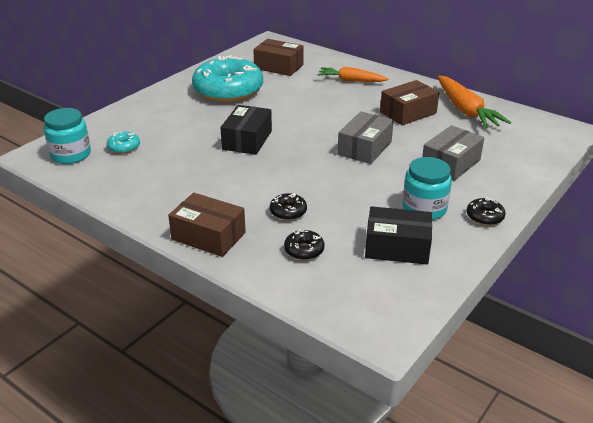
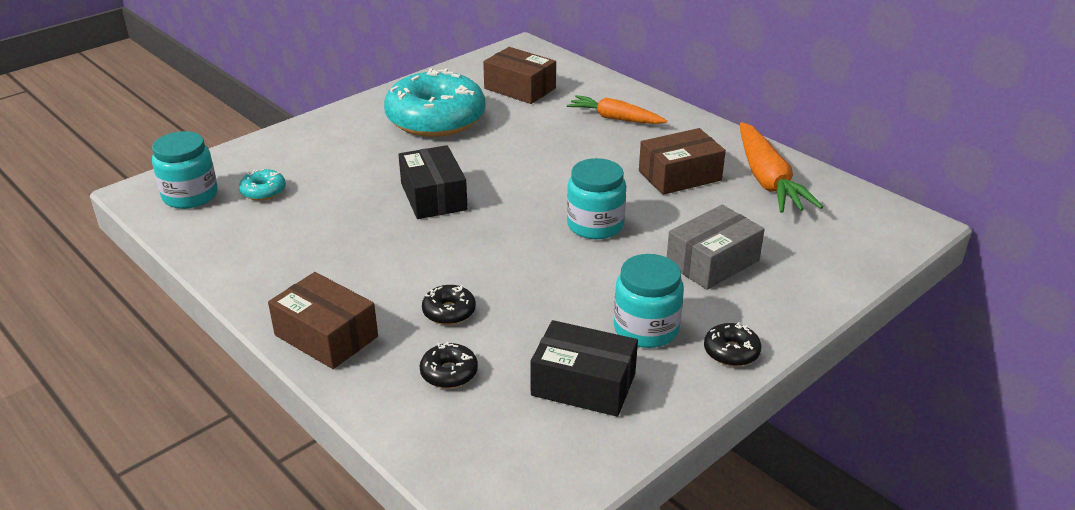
camera: 10 degrees right, 0 degrees up
black box [220,105,272,155] -> black box turned 45 degrees counterclockwise [398,145,468,219]
grey box [338,111,394,164] -> turquoise jar [567,158,626,239]

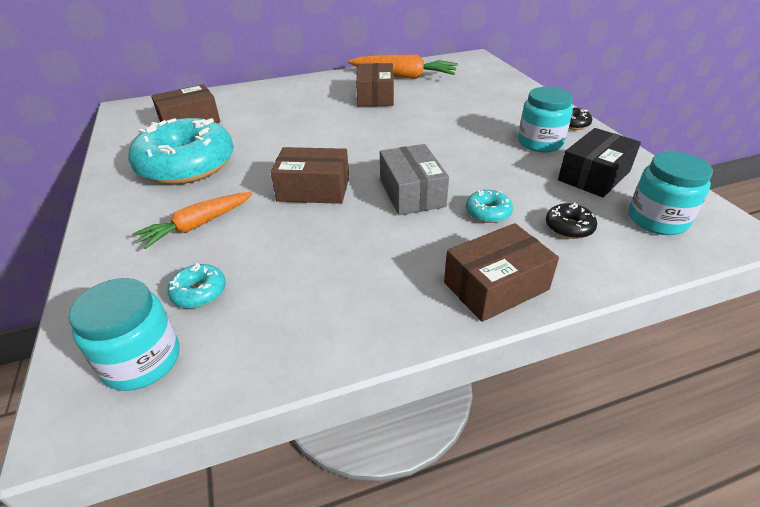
camera: 65 degrees left, 5 degrees up
black box [398,145,468,219] -> brown box [271,147,349,204]
black donut [422,285,476,325] -> turquoise donut [466,190,513,223]
orange carrot [567,95,667,124] -> orange carrot moved to [133,192,252,249]
turquoise jar [567,158,626,239] -> turquoise jar moved to [629,152,713,235]
grey box [667,205,765,290] -> grey box moved to [380,144,449,215]

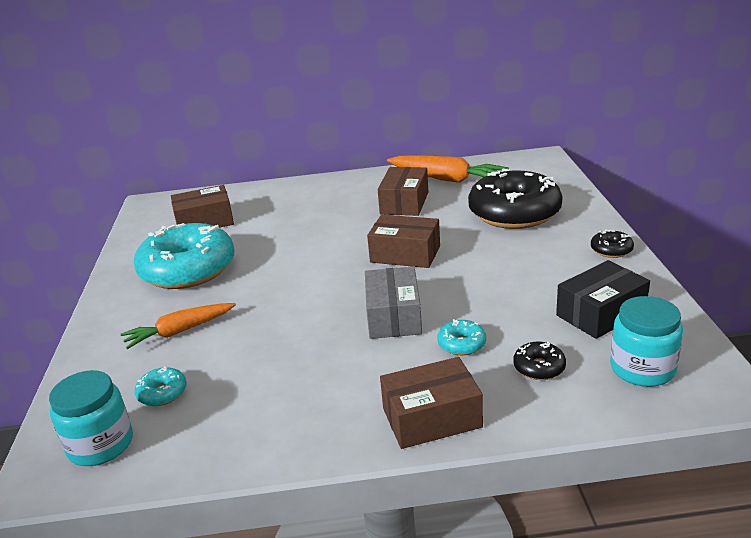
camera: 15 degrees right, 10 degrees down
brown box [271,147,349,204] -> brown box moved to [367,215,440,268]
turquoise jar [518,87,573,152] -> none
none -> black donut [468,169,563,229]

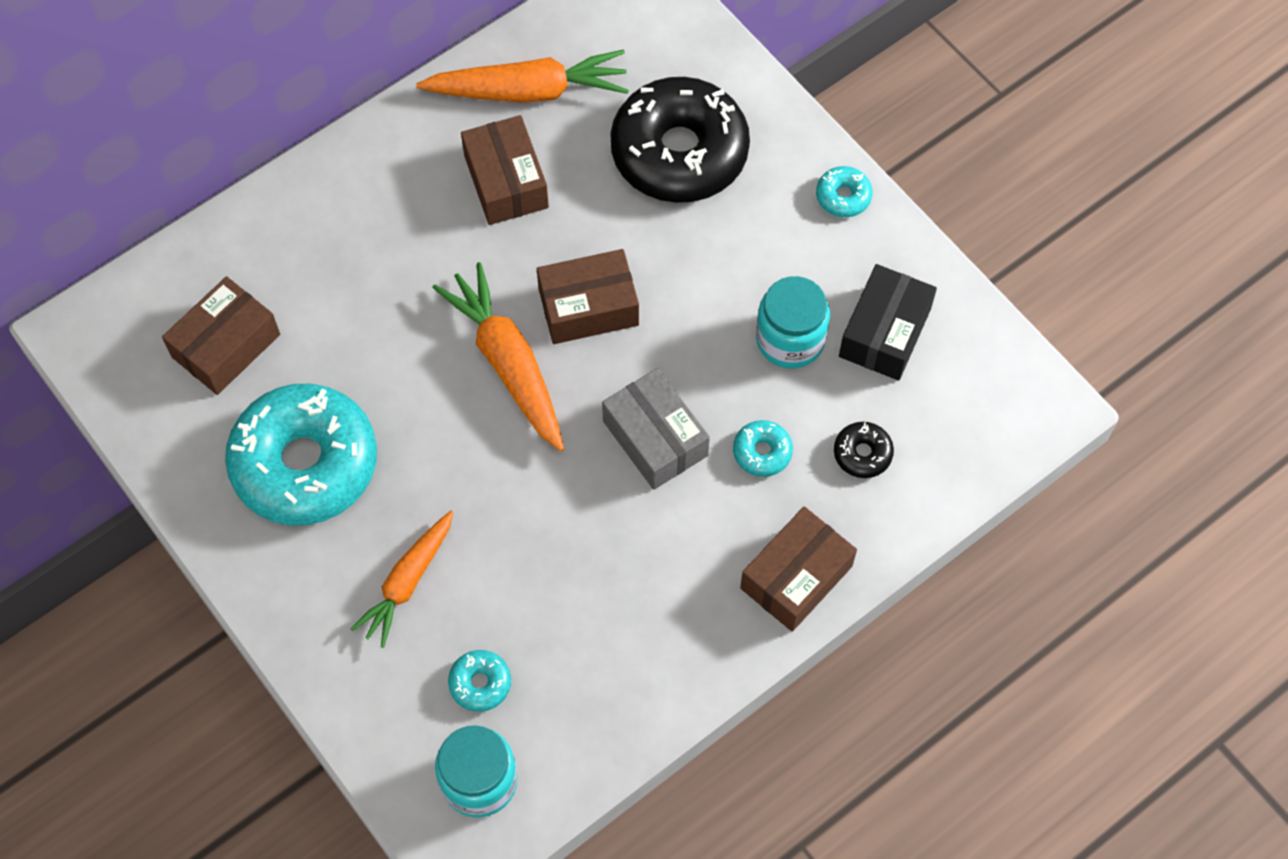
camera: 35 degrees left, 35 degrees up
black donut [591,230,634,258] -> turquoise donut [816,166,873,217]
turquoise jar [610,296,683,387] -> turquoise jar moved to [756,276,830,369]
none -> orange carrot [432,262,564,452]

